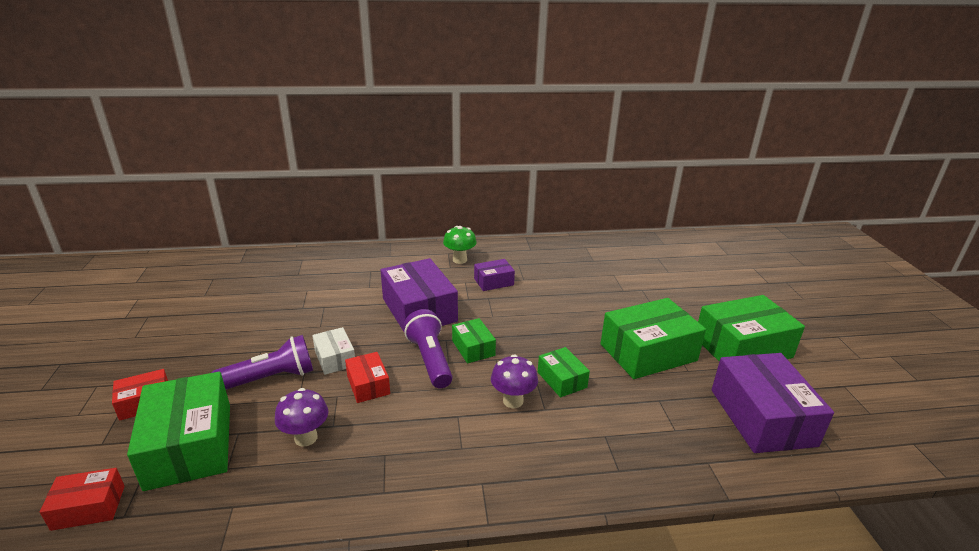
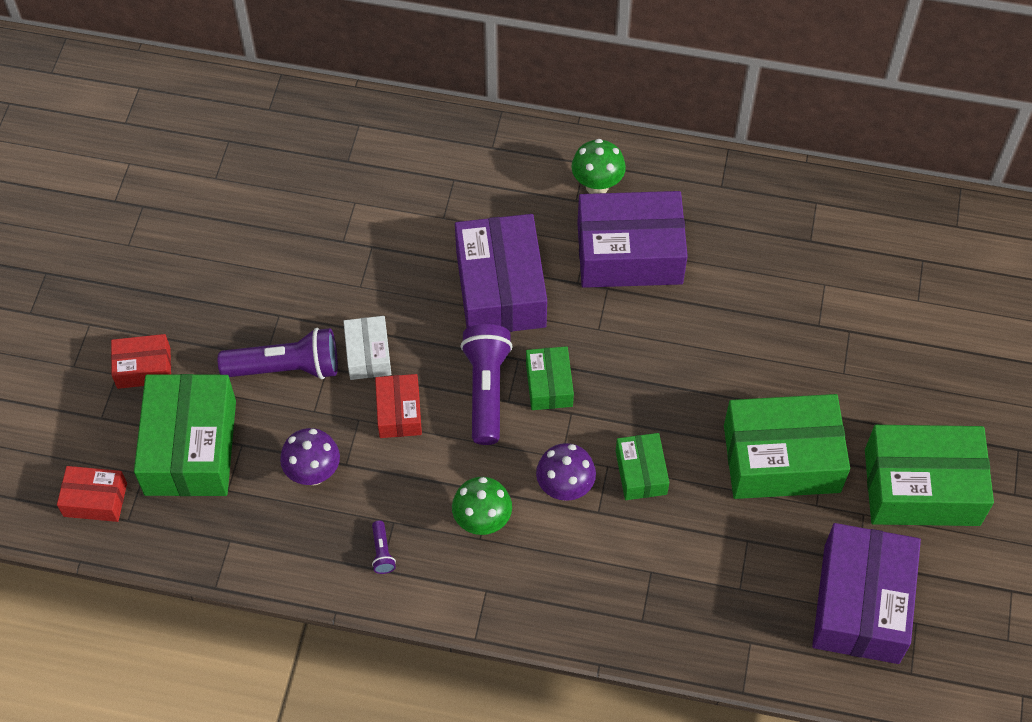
camera: 20 degrees right, 30 degrees up
purple box [474,259,515,291] -> purple box [577,191,688,288], size x1.94
none -> purple flashlight [372,520,396,574]
none -> green mushroom [452,477,512,535]

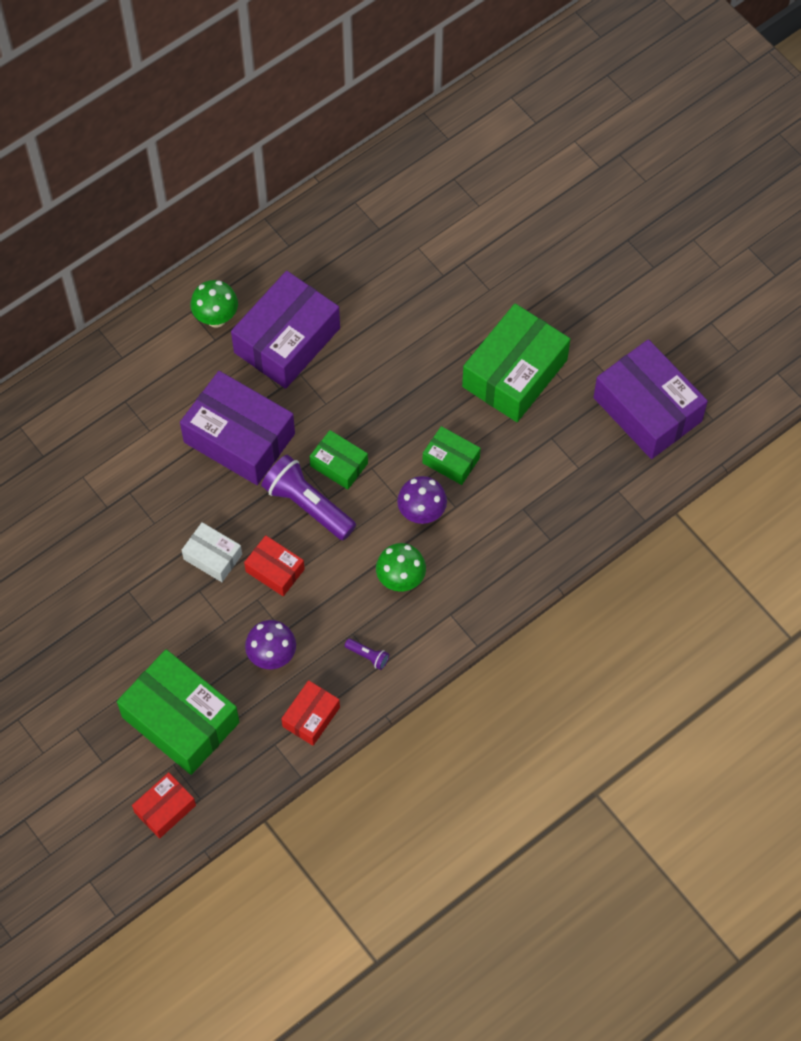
camera: 50 degrees left, 5 degrees up
red box [111,334,171,389] -> red box moved to [281,680,340,746]
purple flashlight [218,328,338,379] -> none
green box [865,425,994,526] -> none

